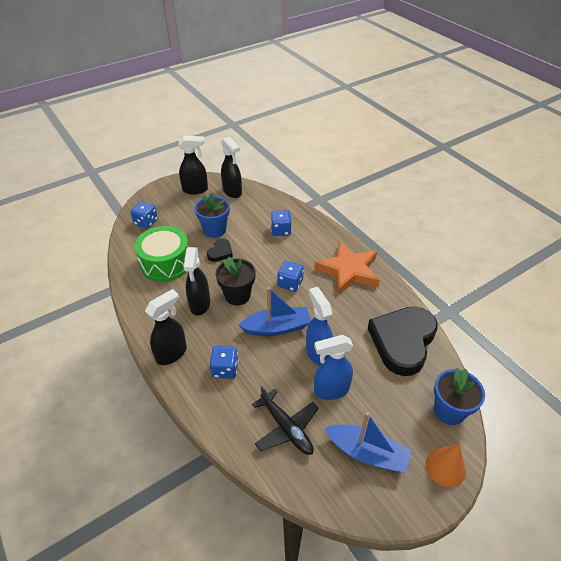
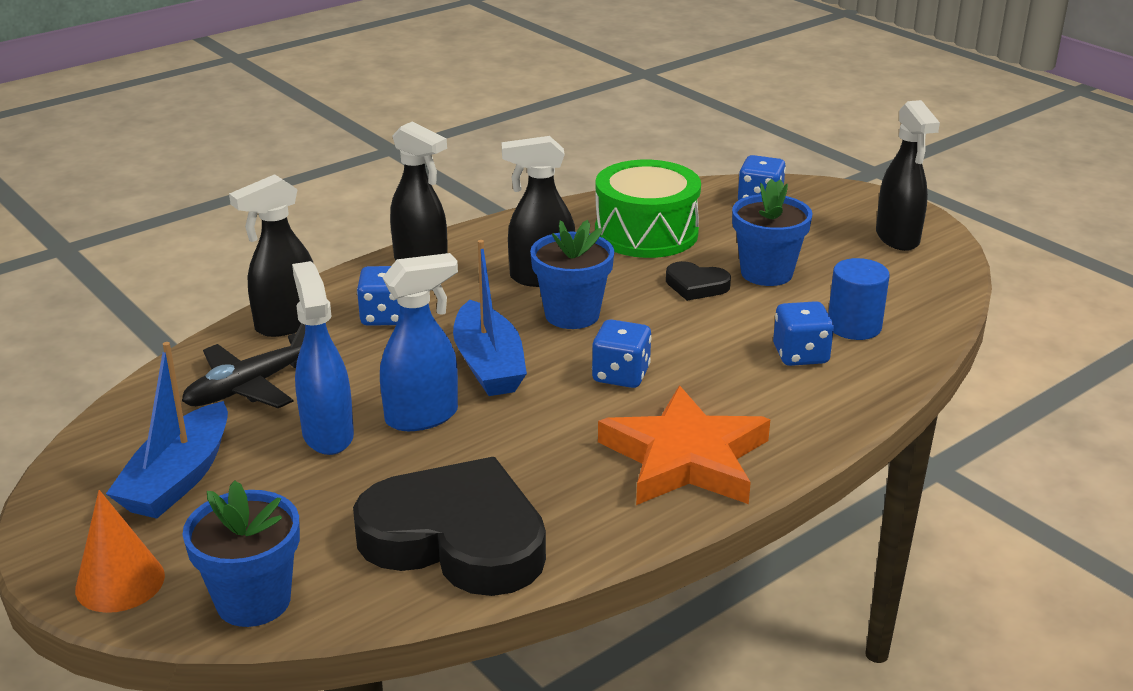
camera: 85 degrees right, 15 degrees down
black flower pot [216,257,256,305] -> blue flower pot [530,220,614,329]
black spray bottle [221,136,242,198] -> black spray bottle moved to [229,174,314,337]
none -> blue cylinder [828,258,889,340]

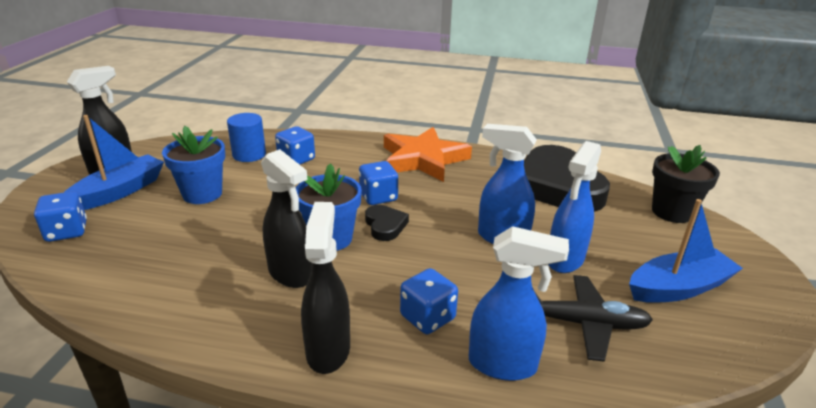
camera: 130 degrees left, 0 degrees up
orange cone [75,490,165,613] -> none
blue flower pot [183,480,300,627] -> black flower pot [652,145,720,223]
black spray bottle [229,174,314,337] -> blue spray bottle [469,226,569,381]
blue boat [453,240,527,396] -> blue boat moved to [65,115,164,210]
green drum [595,160,701,258] -> none
black heart [666,261,731,301] -> black heart moved to [365,205,409,241]

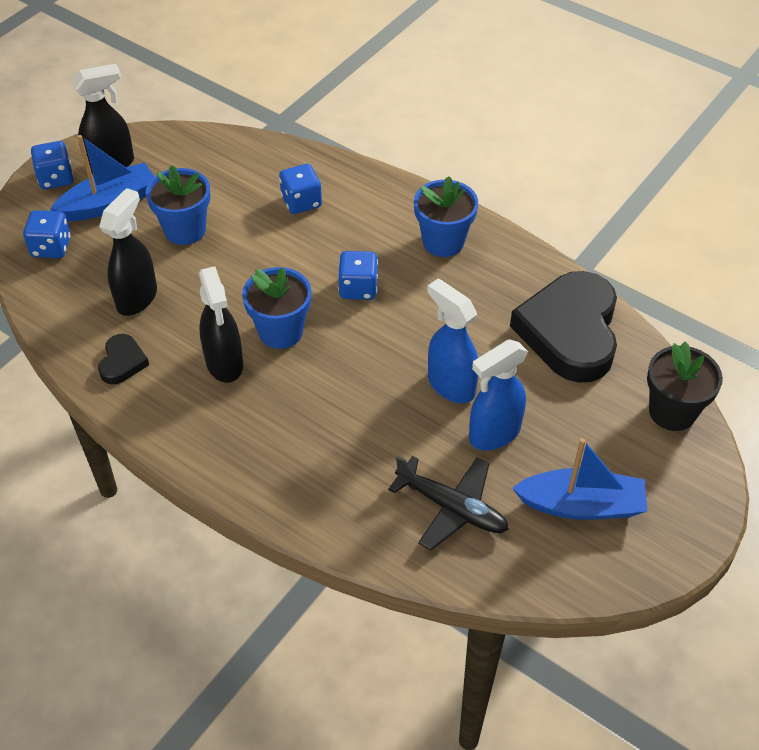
camera: 25 degrees right, 20 degrees up
blue cylinder [227,113,266,162] -> none
black spray bottle [301,202,350,374] -> black spray bottle moved to [99,188,157,316]
black heart [365,205,409,241] -> black heart moved to [98,334,149,384]
orange star [384,127,472,182] -> blue flower pot [414,176,478,257]
blue dice [400,268,458,334] -> blue dice moved to [31,141,74,189]
blue spray bottle [469,226,569,381] -> none

